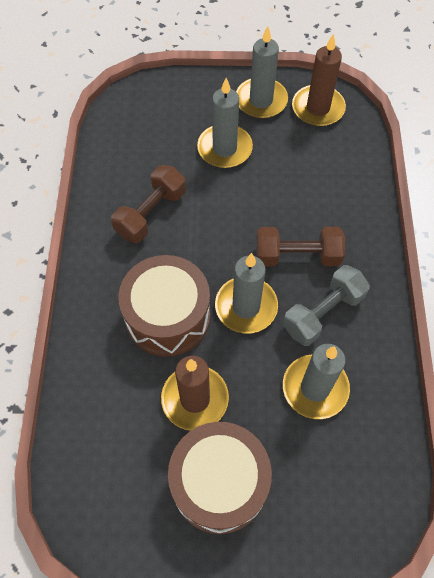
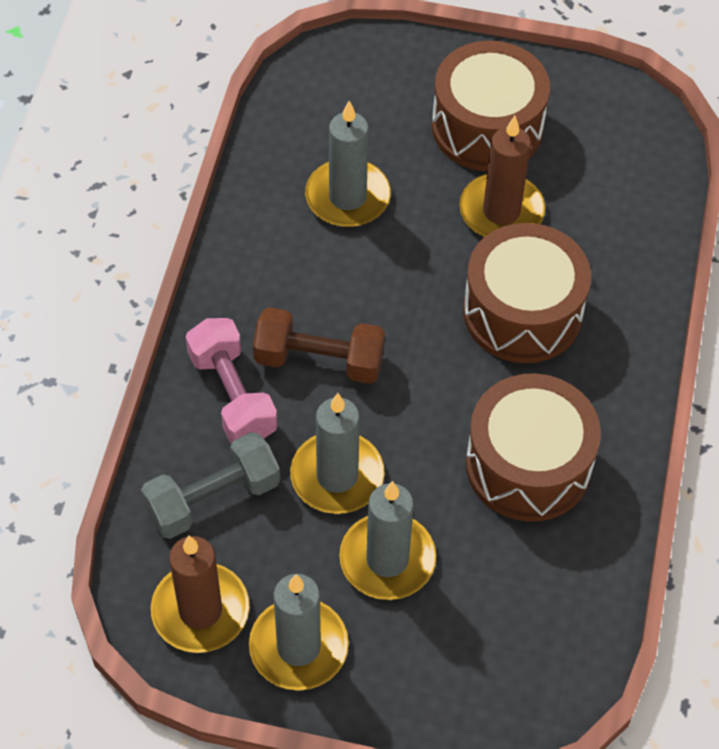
camera: 170 degrees left, 5 degrees down
brown dumbbell [111,165,186,243] -> brown drum [466,373,601,522]
grey candle [215,253,278,334] -> grey candle moved to [290,393,385,514]
grey dumbbell [283,265,370,346] -> grey dumbbell moved to [141,432,280,539]
none -> pink dumbbell [186,318,278,444]

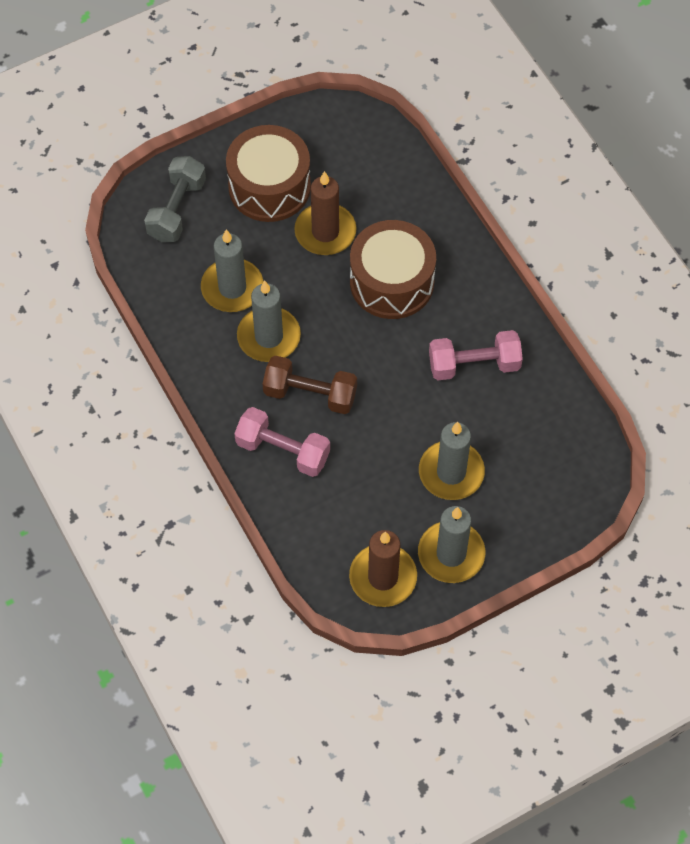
camera: 40 degrees left, 5 degrees up
grey dumbbell [141,432,280,539] -> grey dumbbell moved to [144,156,206,242]
brown dumbbell [253,307,385,384] -> brown dumbbell turned 45 degrees clockwise [263,355,357,414]
grey candle [290,393,385,514] -> grey candle moved to [237,280,301,362]
brown drum [466,373,601,522] -> pink dumbbell [429,330,523,380]

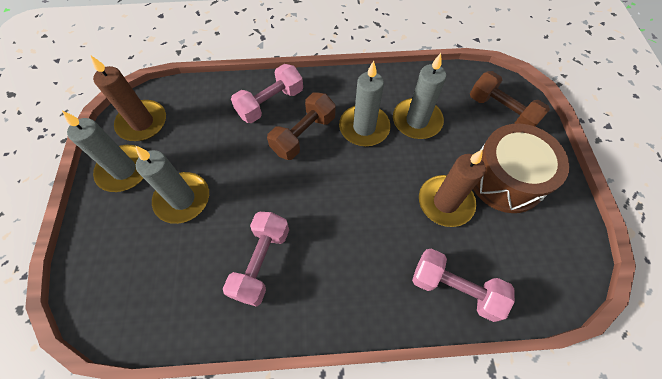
camera: 115 degrees right, 0 degrees up
grey dumbbell [144,156,206,242] -> brown dumbbell [470,71,550,127]
brown drum [350,220,436,319] -> none
none -> pink dumbbell [412,249,515,322]

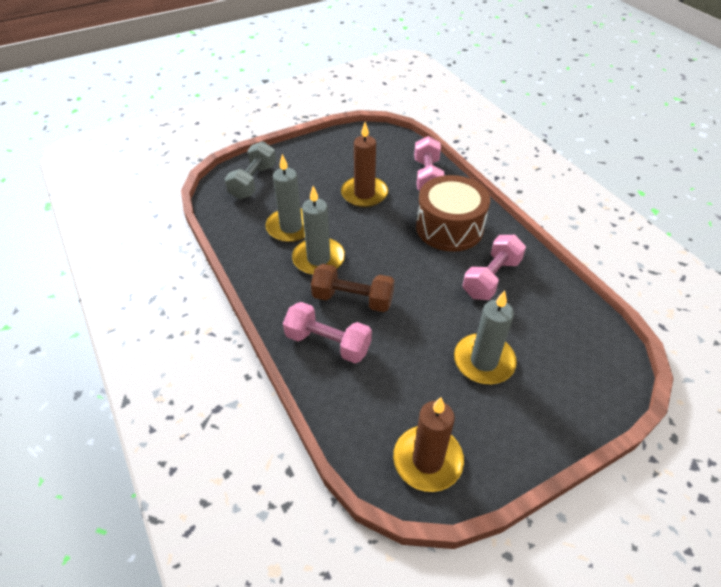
camera: 115 degrees left, 15 degrees down
grey candle [62,111,144,192] -> none
pink dumbbell [223,212,289,307] -> pink dumbbell turned 45 degrees counterclockwise [462,235,526,300]
brown dumbbell [470,71,550,127] -> grey dumbbell [225,141,276,199]
brown drum [473,124,569,213] -> brown drum moved to [416,175,490,252]

